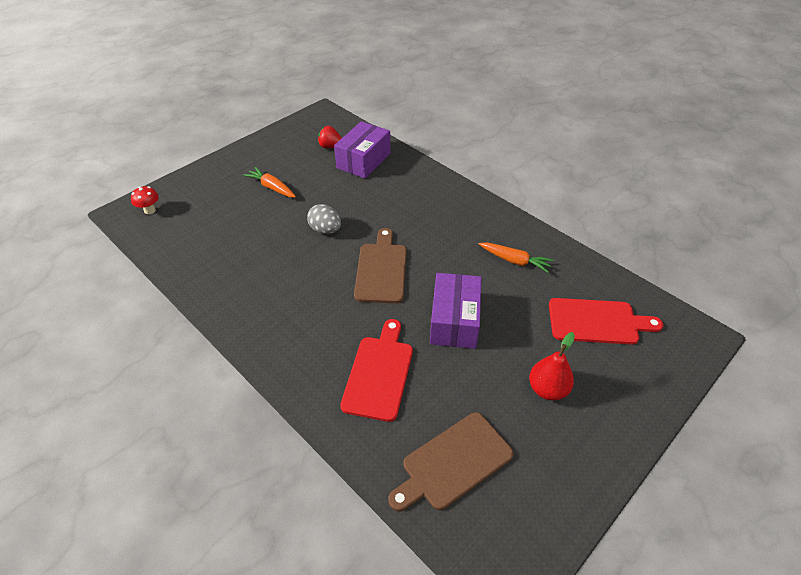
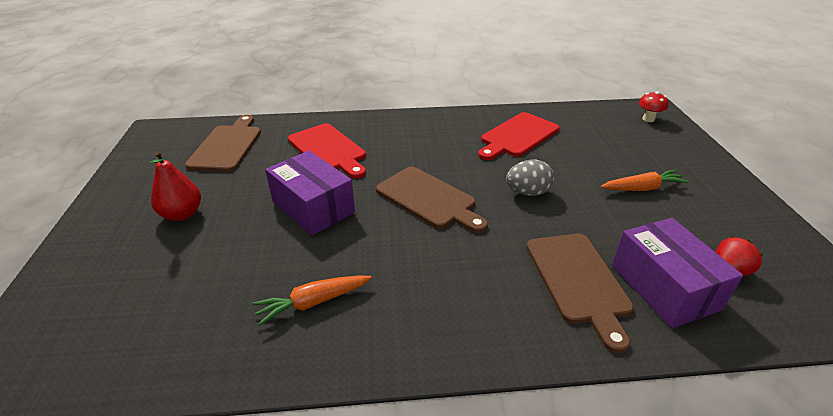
camera: 130 degrees right, 10 degrees down
red cutting board [549,298,663,345] -> red cutting board moved to [478,112,560,160]
none -> brown cutting board [526,234,634,353]

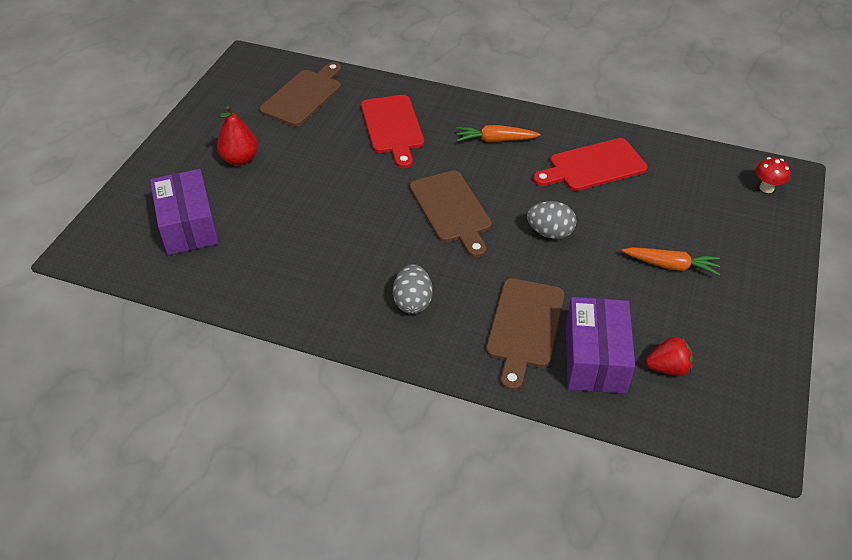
camera: 25 degrees right, 10 degrees up
orange carrot [252,275,372,326] -> orange carrot moved to [456,125,541,142]
purple box [265,151,355,235] -> purple box moved to [150,169,219,255]
none -> grey egg [393,264,433,314]

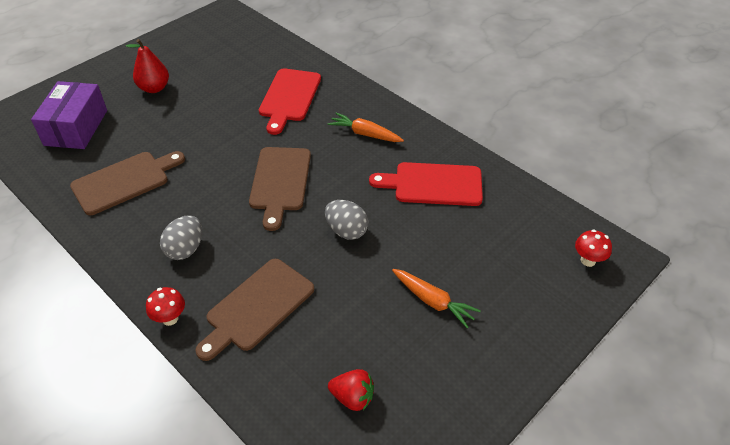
camera: 25 degrees right, 0 degrees up
brown cutting board [259,62,341,127] -> brown cutting board moved to [70,151,185,215]
purple box [566,297,635,394] -> none
none -> red mushroom [146,287,185,326]

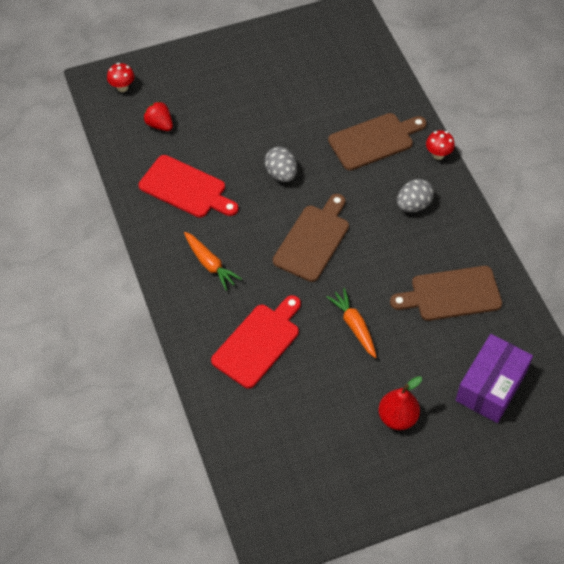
camera: 155 degrees left, 10 degrees up
red strawberry [328,369,374,411] -> red strawberry moved to [143,101,173,131]
orange carrot [392,269,481,328] -> orange carrot moved to [326,288,376,358]

